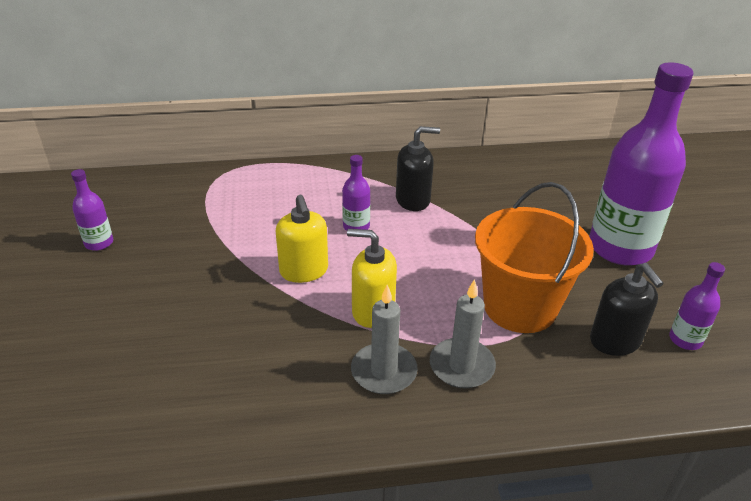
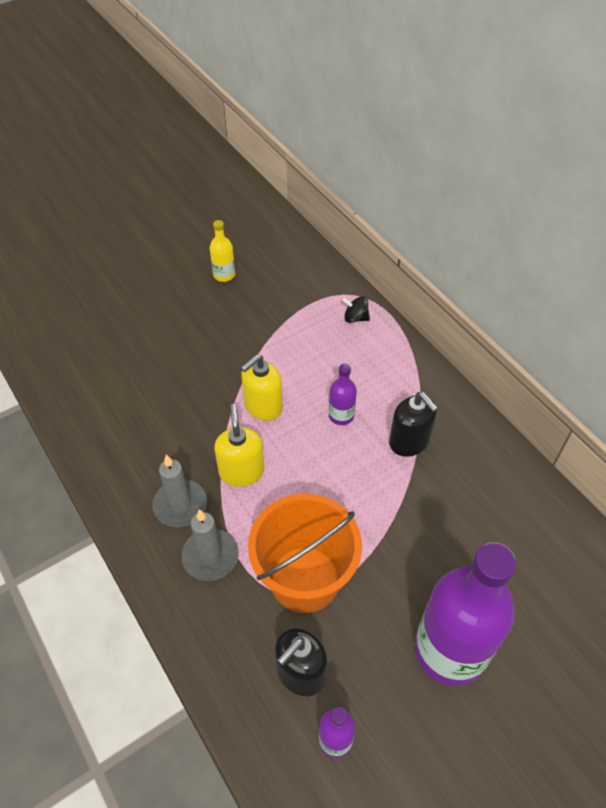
camera: 65 degrees right, 15 degrees up
purple bottle [71,169,113,251] -> yellow bottle [210,220,235,282]
none -> black spinning top [342,296,370,323]

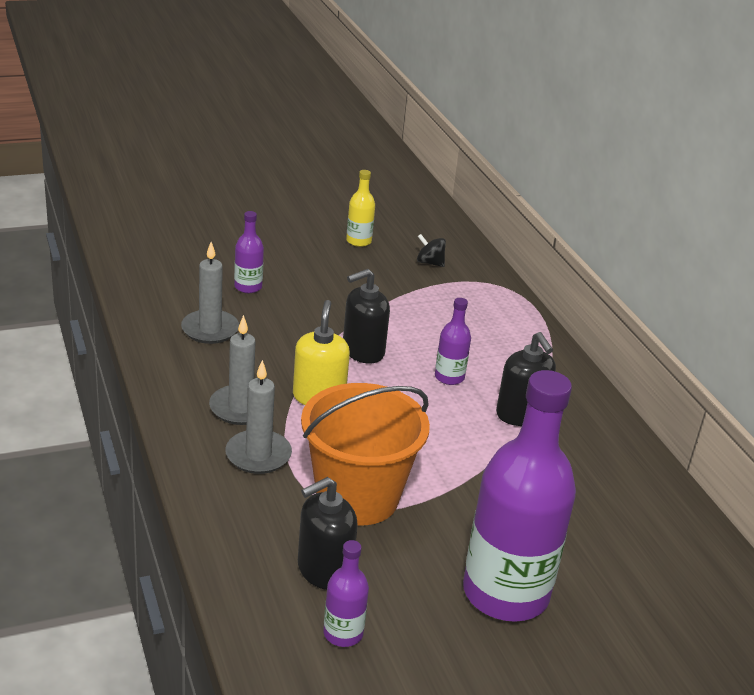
camera: 10 degrees right, 20 degrees down
yellow soap dispenser [241,354,283,421] -> black soap dispenser [343,269,390,364]
black spinning top [342,296,370,323] -> black spinning top moved to [417,234,446,267]
none -> grey candle [181,242,239,344]
none -> purple bottle [234,211,264,293]

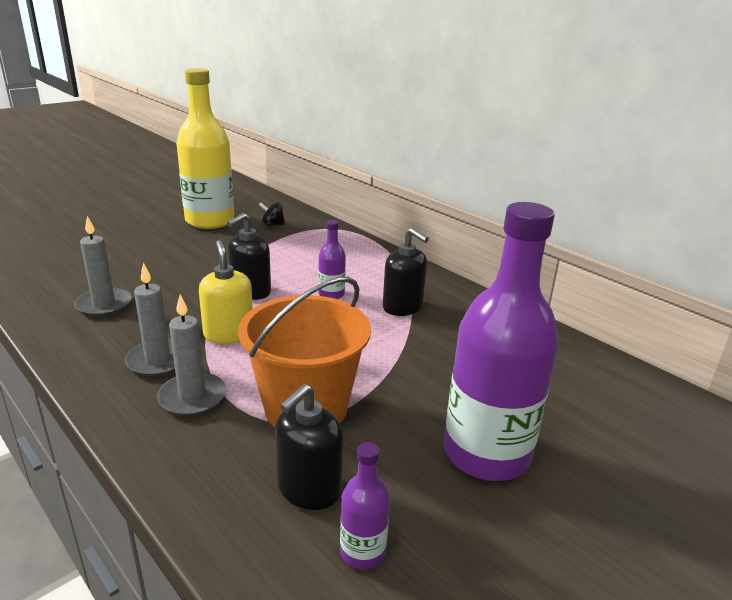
camera: 20 degrees left, 5 degrees down
purple bottle [234,211,264,293] -> none
yellow bottle [346,170,375,247] -> yellow bottle [176,68,234,229], size x2.30

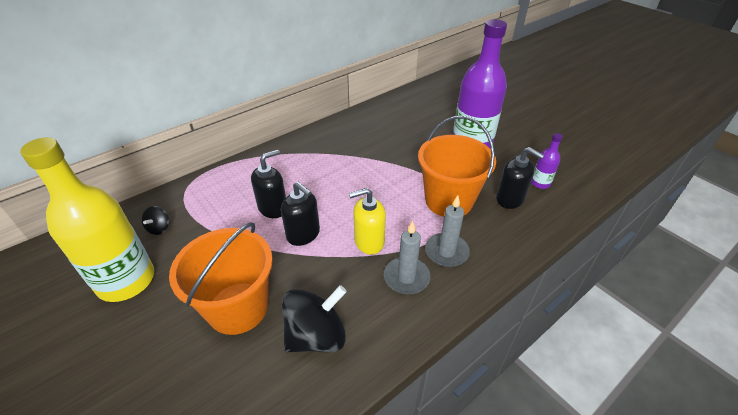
camera: 85 degrees left, 15 degrees up
grey candle [74,216,132,317] -> black spinning top [282,285,347,353]
purple bottle [318,220,346,299] -> none
black soap dispenser [383,228,429,316] -> black soap dispenser moved to [251,149,286,218]
none -> orange bucket [169,222,273,335]

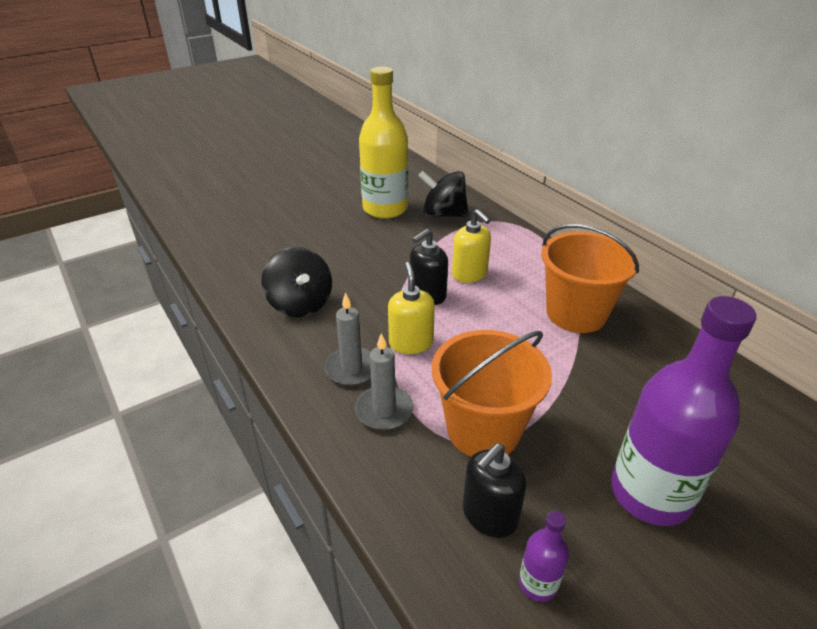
camera: 95 degrees right, 5 degrees down
black spinning top [142,206,169,235] -> black spinning top [418,171,469,217], size x2.08
orange bucket [169,222,273,335] -> orange bucket moved to [541,224,639,333]
black soap dispenser [251,149,286,218] -> yellow soap dispenser [452,209,491,283]

